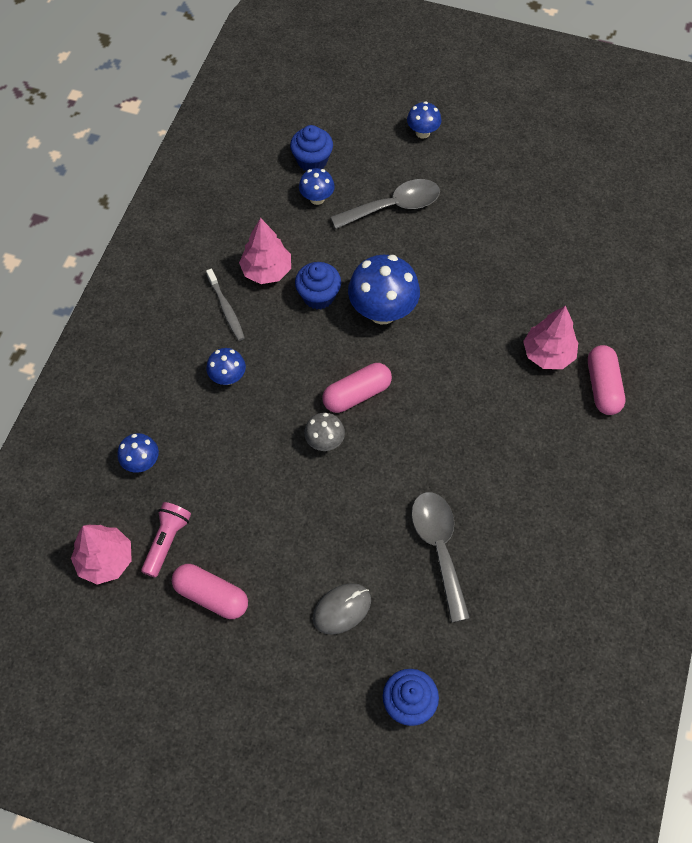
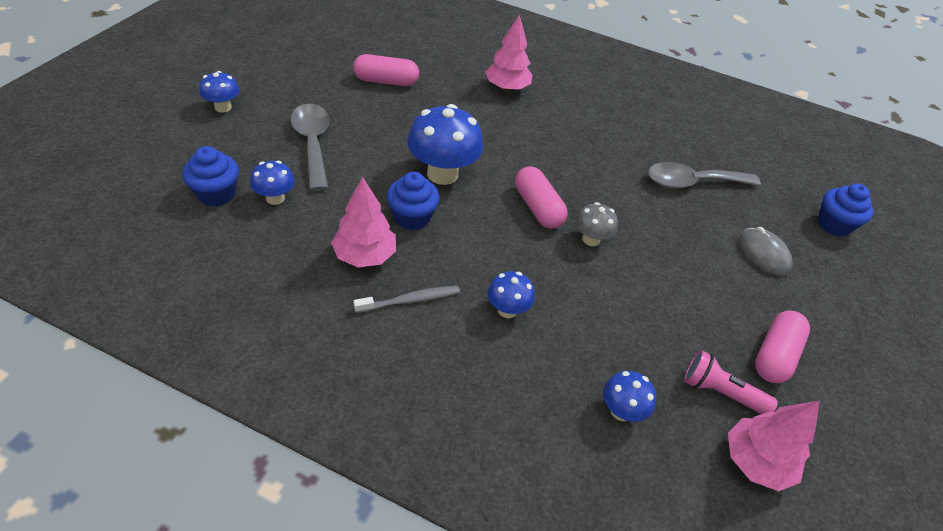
camera: 90 degrees left, 15 degrees down
pink capsule [588,345,625,415] -> pink capsule moved to [353,54,419,86]

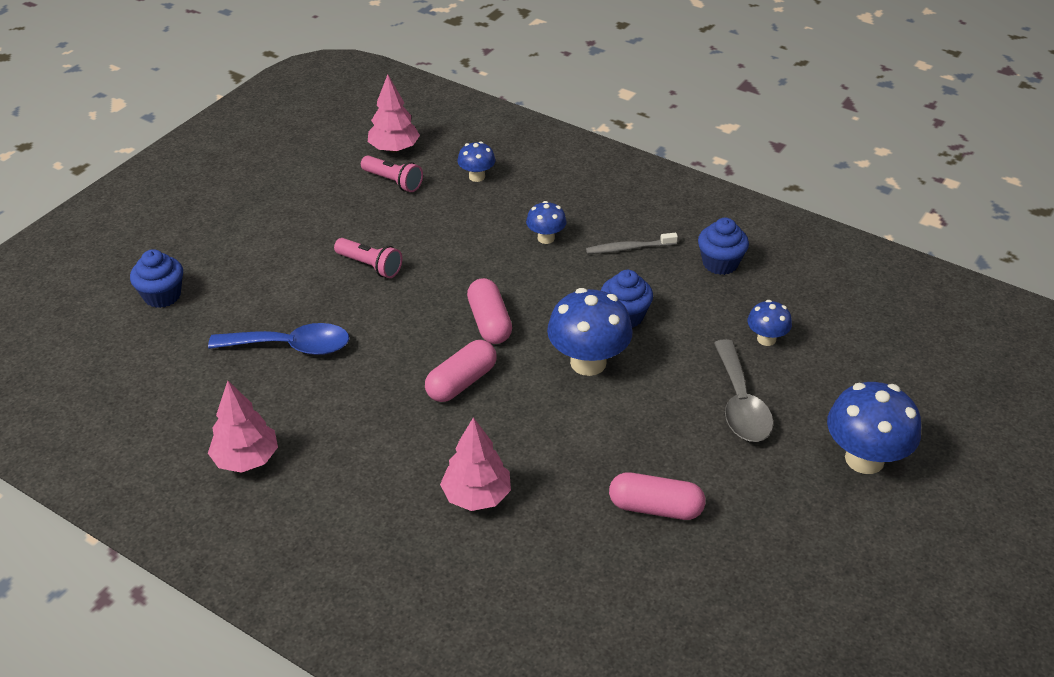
camera: 165 degrees left, 5 degrees down
blue cupcake [182,146,239,206] -> blue cupcake moved to [698,218,749,275]
blue mushroom [199,71,239,113] -> blue mushroom [827,382,921,474], size x1.87
pink tree [331,177,396,268] -> pink tree moved to [208,381,278,473]
grey mushroom [576,202,618,246] -> none
grey spoon [648,162,761,189] -> blue spoon [208,323,349,355]
grey mouse [739,227,793,276] -> none
pink capsule [755,310,810,383] -> pink capsule moved to [425,340,497,402]
none -> pink flashlight [334,238,402,278]

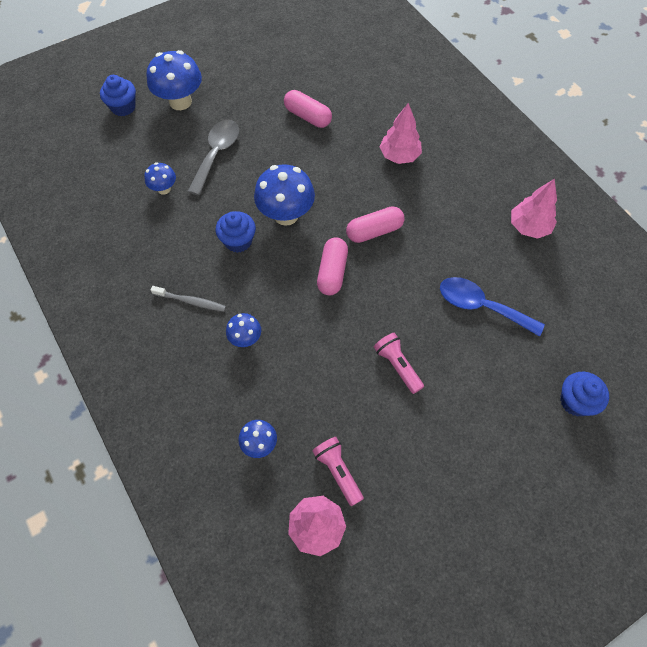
camera: 155 degrees left, 20 degrees up
blue cupcake [698,218,749,275] -> blue cupcake moved to [100,75,136,116]

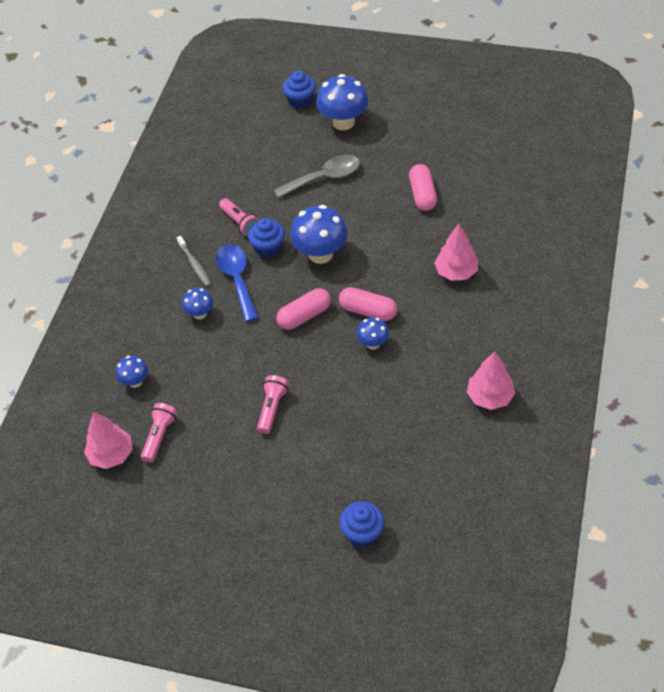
camera: 50 degrees right, 10 degrees down
blue mushroom [144,162,176,195] -> blue mushroom moved to [357,317,389,349]
blue spoon [440,277,545,337] -> blue spoon moved to [216,244,258,322]
none -> pink flashlight [219,198,259,237]

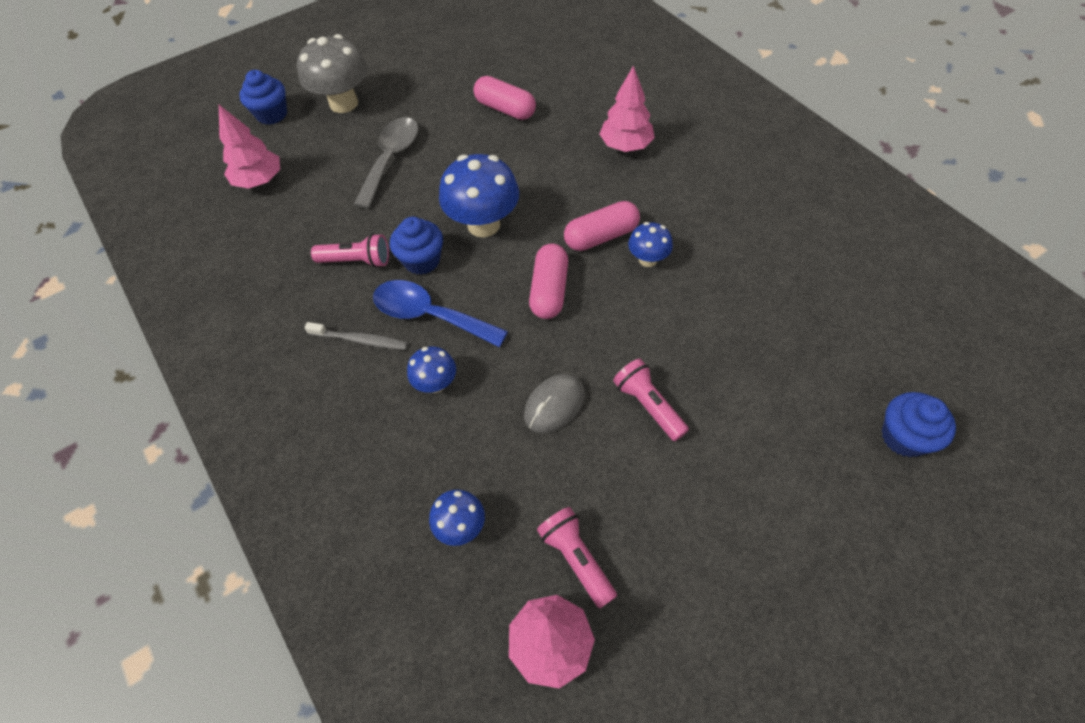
camera: 50 degrees left, 5 degrees up
blue mushroom [316,74,369,130] -> grey mushroom [297,34,368,113]
pink tree [467,351,515,410] -> pink tree moved to [219,105,280,189]
none -> grey mouse [524,374,585,433]

